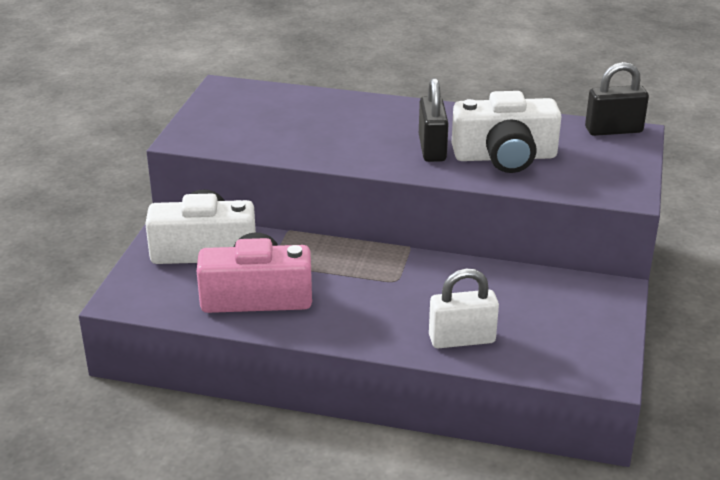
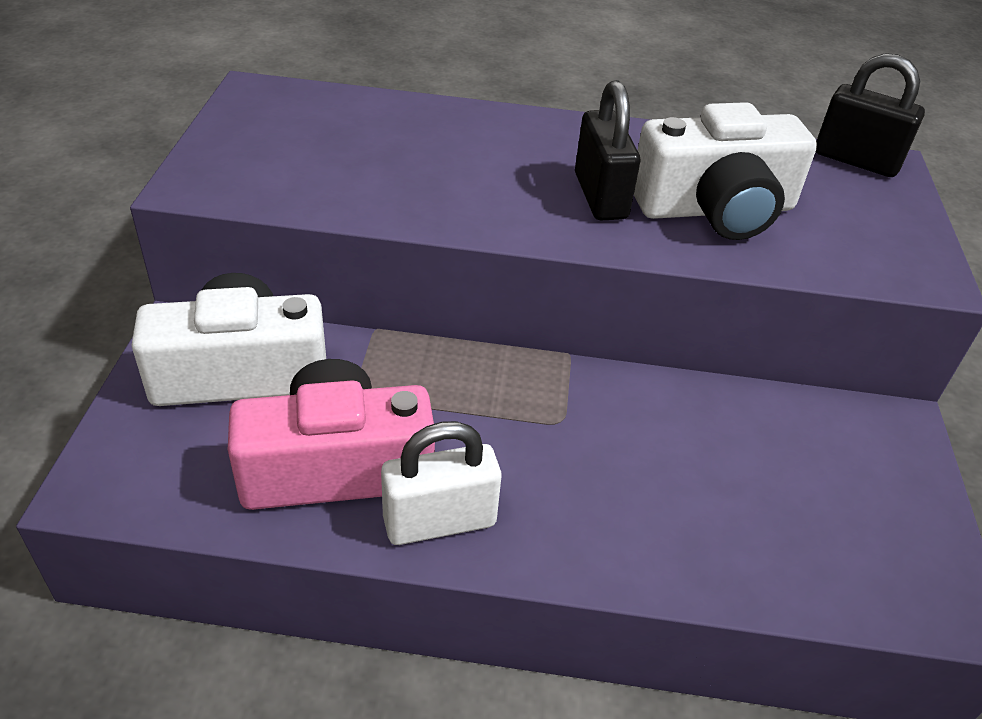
camera: 10 degrees left, 10 degrees up
white padlock [429,269,499,348] -> white padlock moved to [381,421,501,545]
black padlock [585,62,649,136] -> black padlock turned 45 degrees clockwise [816,53,925,177]

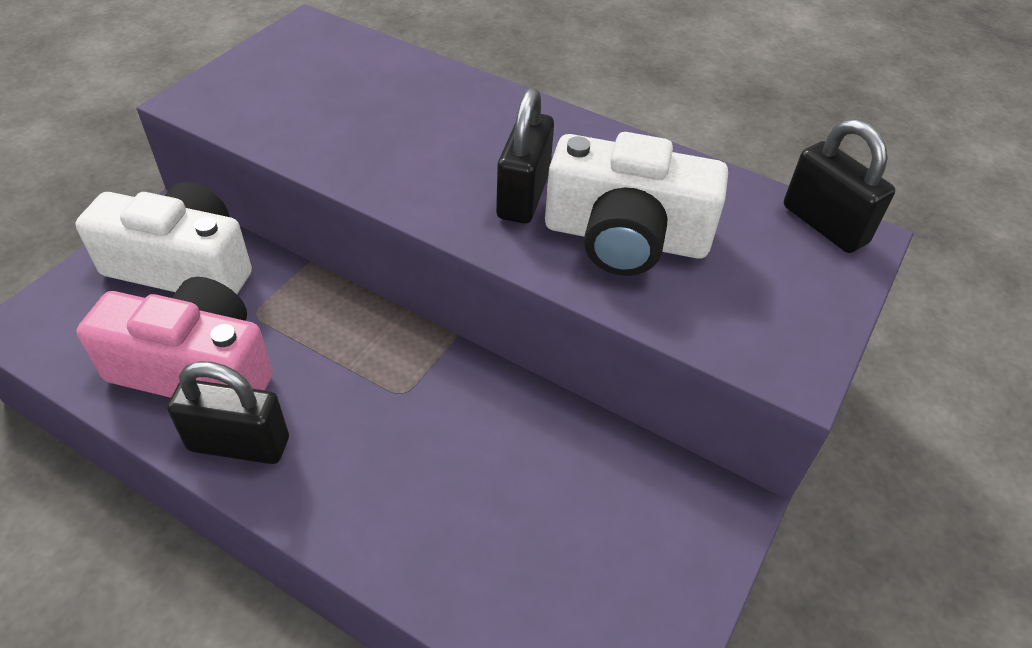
camera: 25 degrees right, 5 degrees up
white padlock [381,421,501,545] -> black padlock [167,361,289,464]

